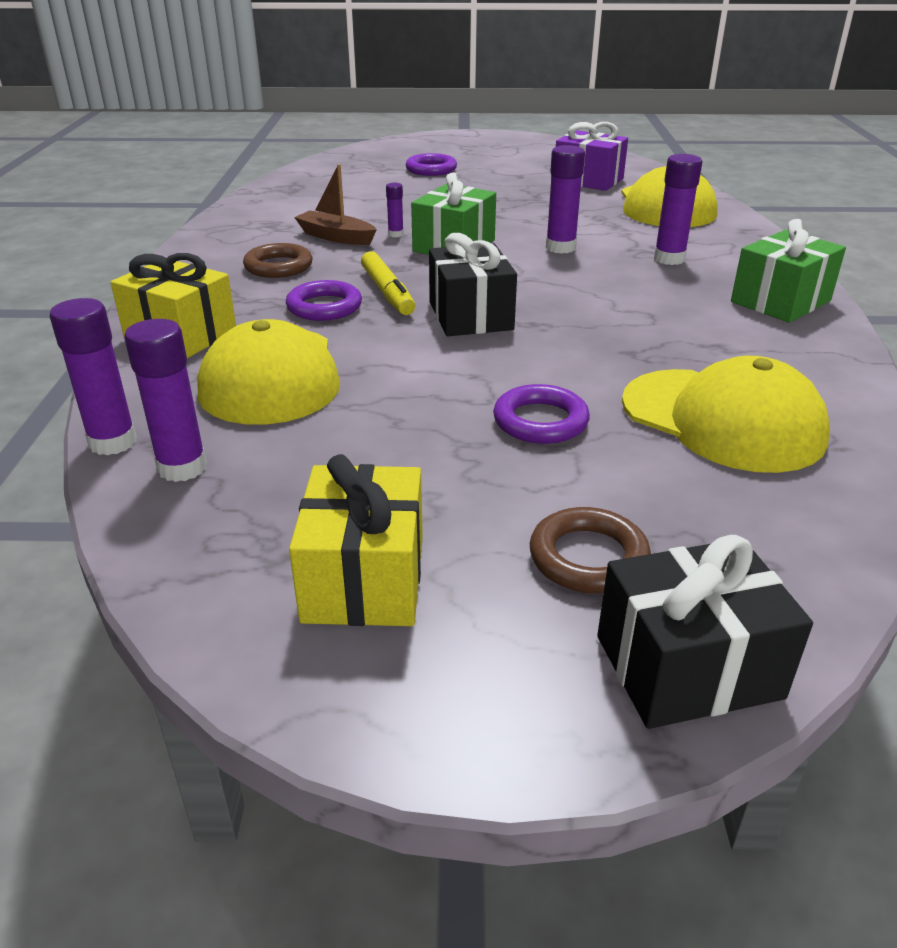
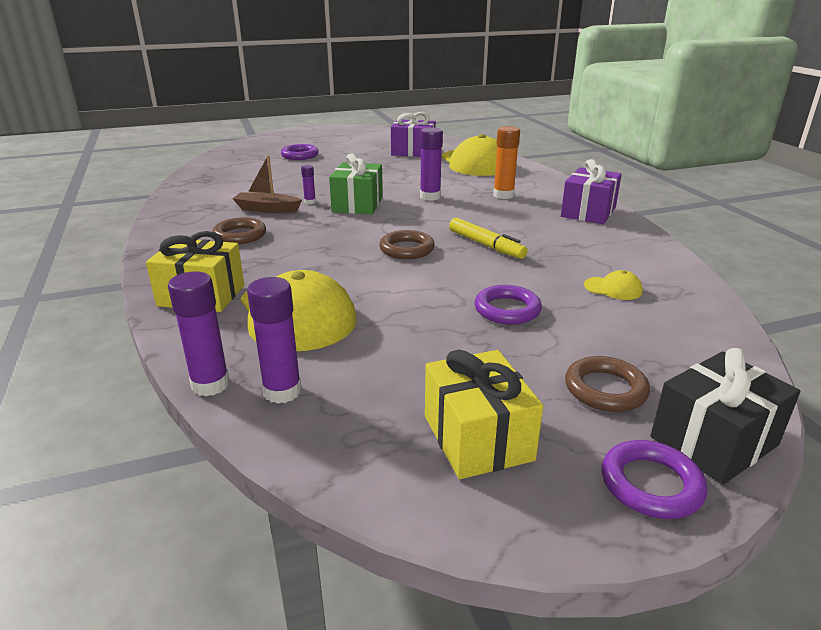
camera: 20 degrees left, 5 degrees down
purple ring [286,280,362,321] -> purple ring moved to [602,440,707,519]
yellow marker [361,251,415,315] -> yellow marker moved to [449,218,528,259]
black gift [429,233,517,336] -> brown ring [379,230,435,259]
yellow cap [622,356,830,473] -> yellow cap [584,270,643,300], size x0.42
purple glue stick [654,154,702,265] -> orange glue stick [493,126,520,199]
green gift [731,219,846,323] -> purple gift [561,159,622,224]

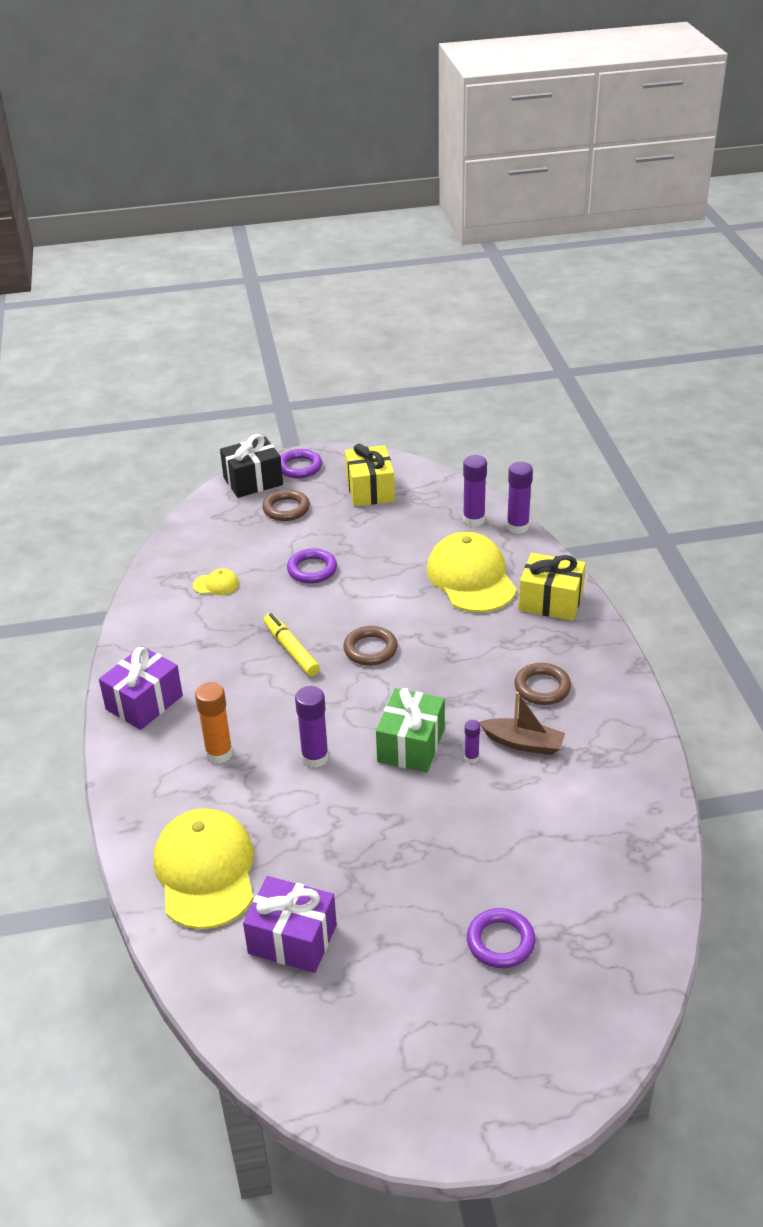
camera: 170 degrees left, 10 degrees up
yellow cap [584,270,643,300] -> yellow cap turned 150 degrees clockwise [193,568,239,595]

